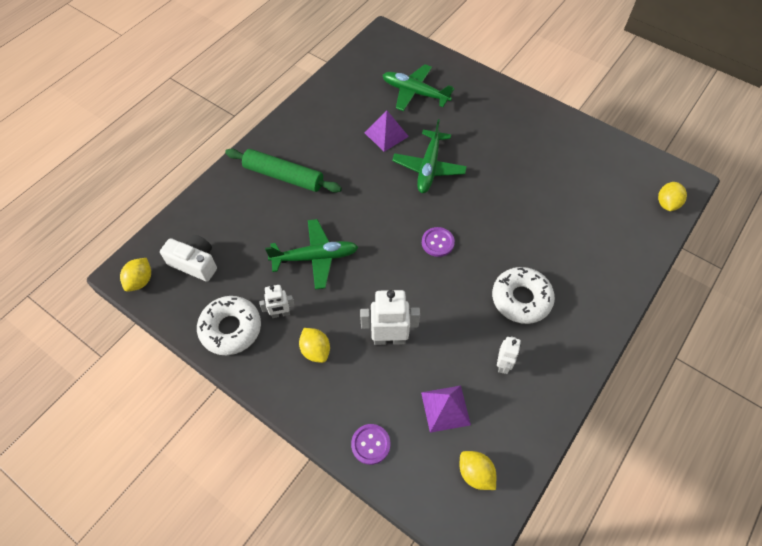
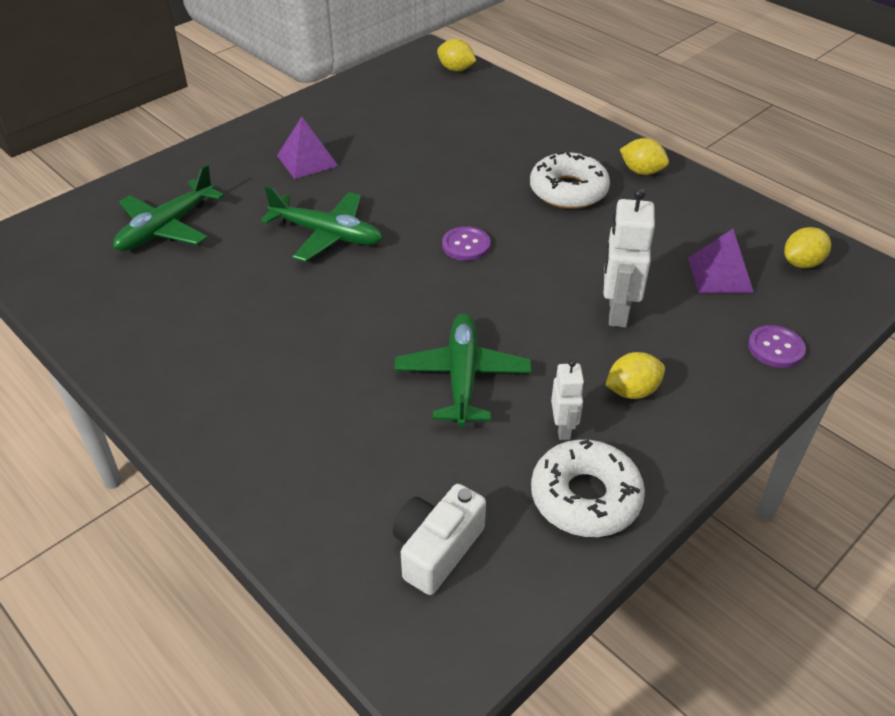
camera: 80 degrees left, 15 degrees down
yellow lemon [120,258,151,292] -> yellow lemon moved to [620,138,669,175]
green rolling pin [225,148,342,193] -> none
purple pyramid [365,110,409,152] -> purple pyramid moved to [277,117,338,179]
white robot [497,336,521,374] -> none

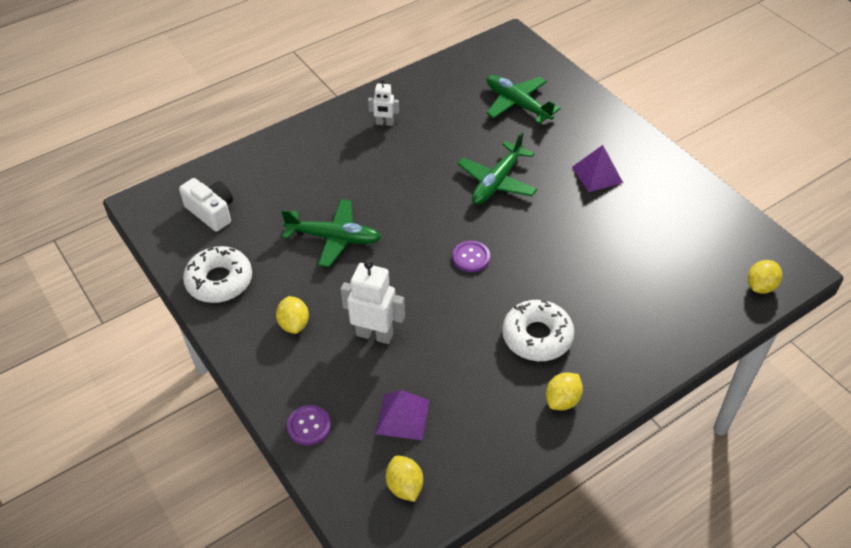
camera: 100 degrees right, 5 degrees up
white robot [551,359,585,440] -> white robot moved to [368,79,399,126]

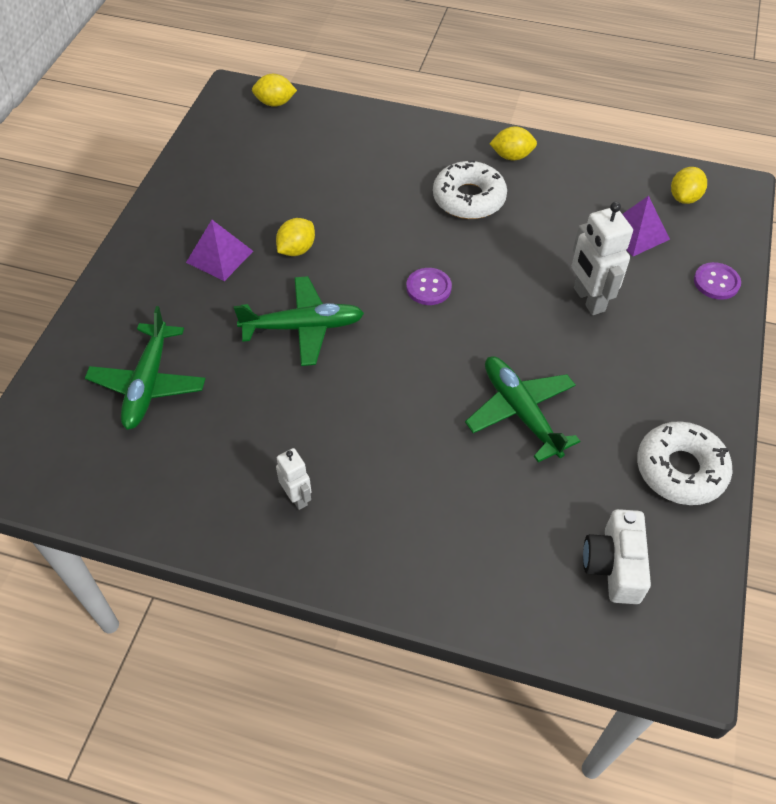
camera: 130 degrees left, 5 degrees up
yellow lemon [276,296,309,334] -> yellow lemon moved to [276,218,315,256]

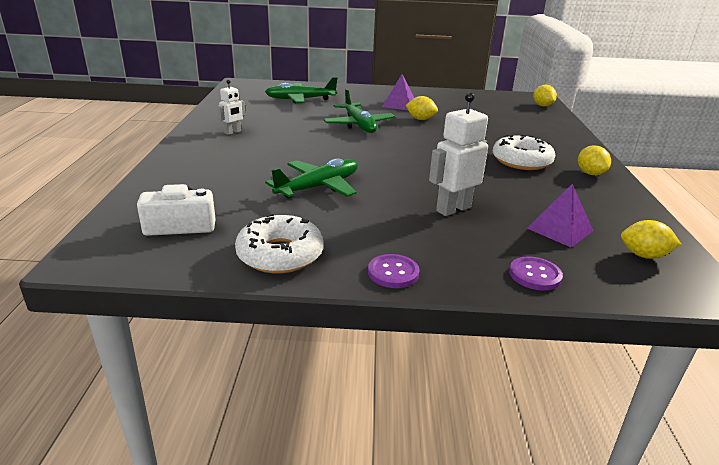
camera: 75 degrees right, 25 degrees down
purple button [406,268,452,305] -> purple button moved to [368,254,419,288]

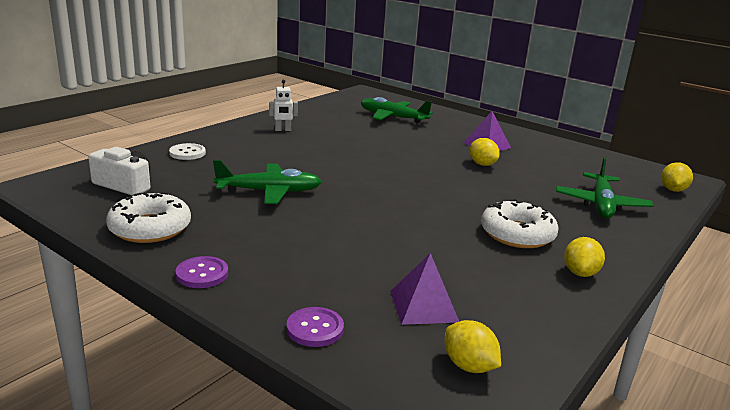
camera: 35 degrees right, 5 degrees down
green plane [324,89,395,133] -> green plane moved to [556,157,654,218]
white robot [429,92,488,216] -> none
none -> white button [169,143,206,160]

